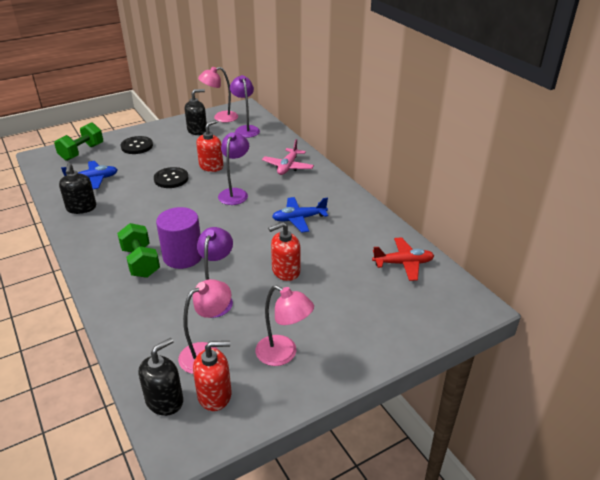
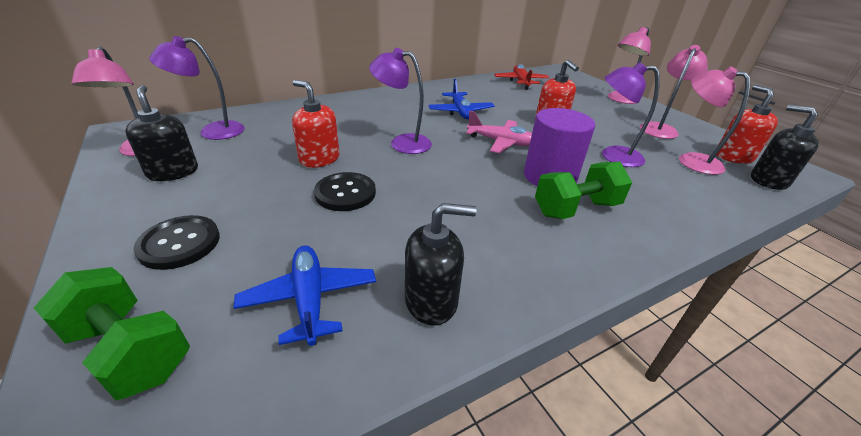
camera: 90 degrees left, 0 degrees up
pink plane [262,139,314,175] -> pink plane moved to [466,110,532,153]
none -> pink lamp [608,27,651,104]

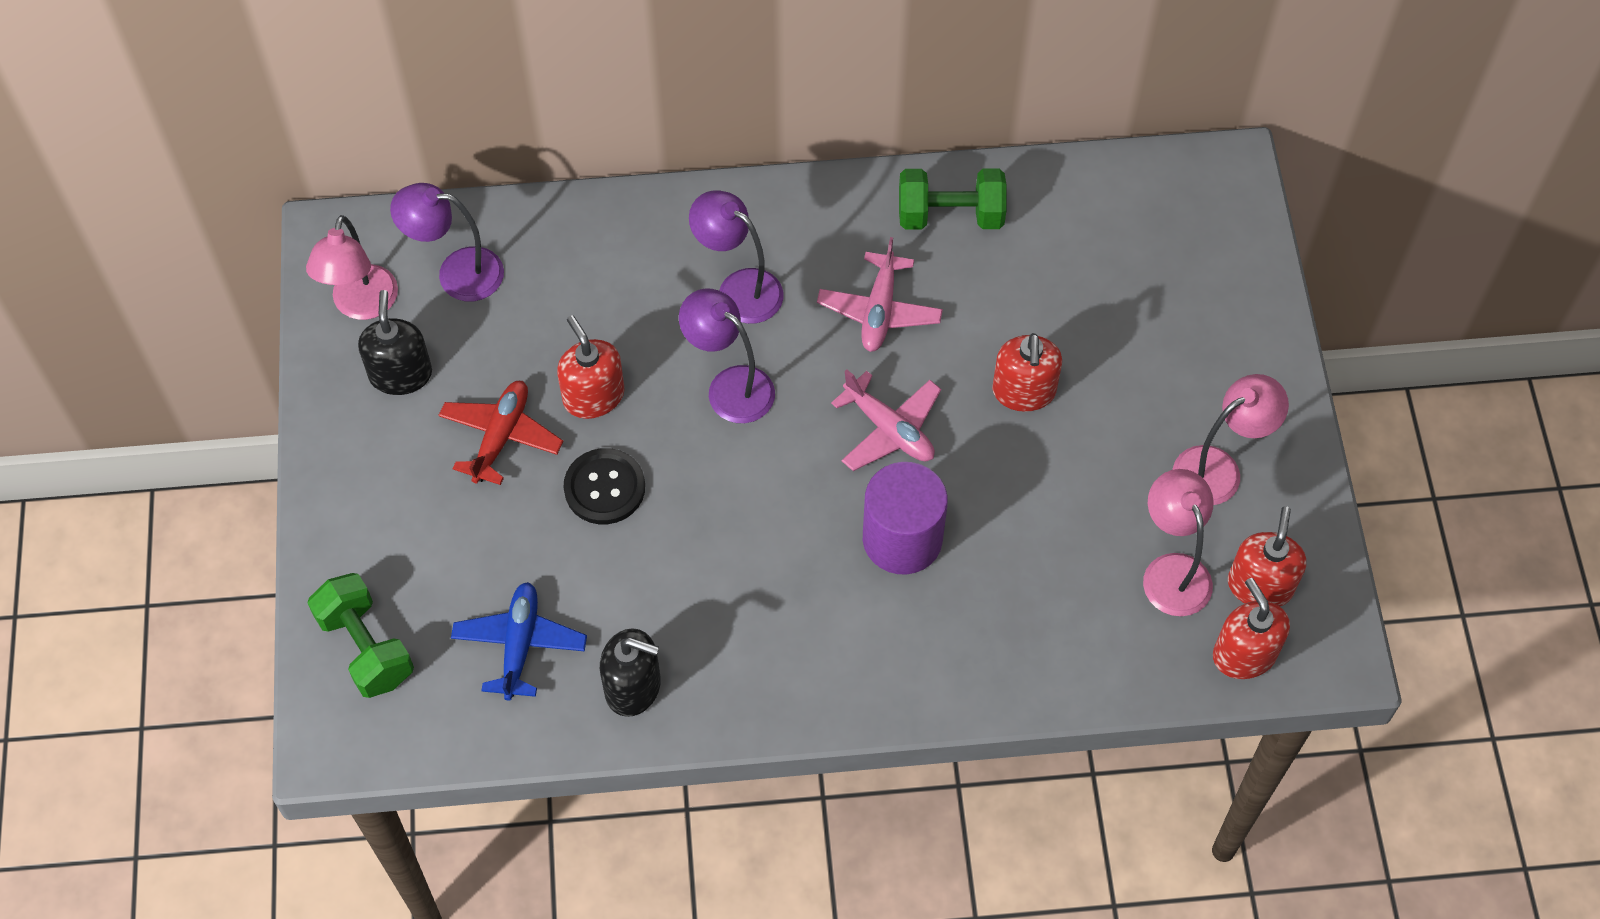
camera: 25 degrees right, 25 degrees up
black button [133,215,220,270] -> none
blue plane [429,79,495,120] -> pink plane [817,237,943,352]
red plane [494,64,550,90] -> red plane moved to [438,381,563,485]
green dumbbell [535,162,632,219] -> green dumbbell moved to [899,169,1007,229]
purple lamp [602,62,660,167] -> purple lamp moved to [689,190,784,324]
pink lamp [608,27,651,104] -> none
black soap dispenser [751,104,818,190] -> red soap dispenser [1213,578,1290,679]

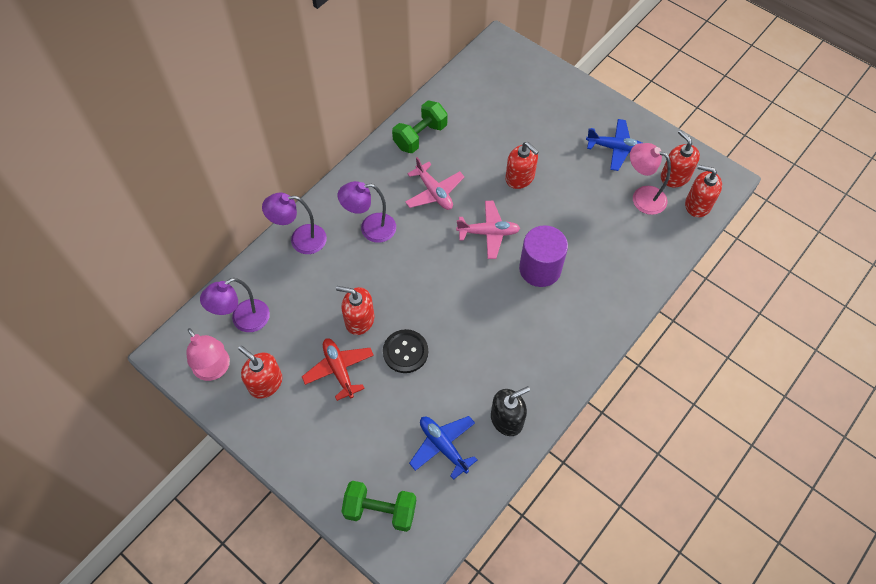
camera: 45 degrees left, 0 degrees up
black soap dispenser [358,290,432,395] -> red soap dispenser [238,346,282,399]
purple lamp [679,288,775,423] -> purple lamp moved to [262,192,327,254]
pink lamp [1173,374,1289,505] -> blue plane [586,119,642,171]

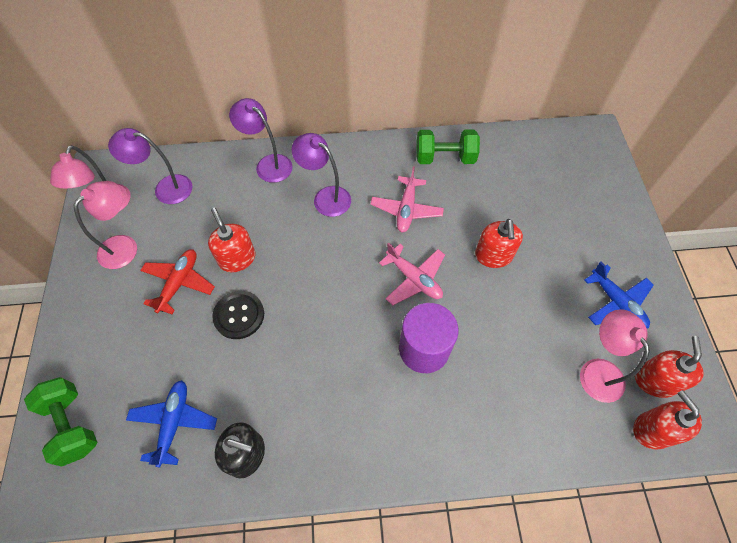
camera: 45 degrees right, 0 degrees up
red soap dispenser [238,346,282,399] -> pink lamp [74,181,137,269]

